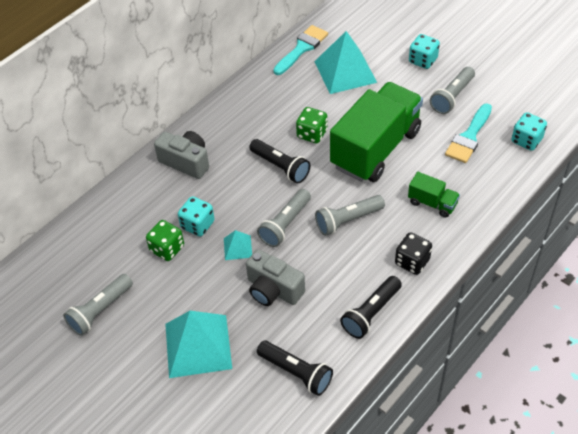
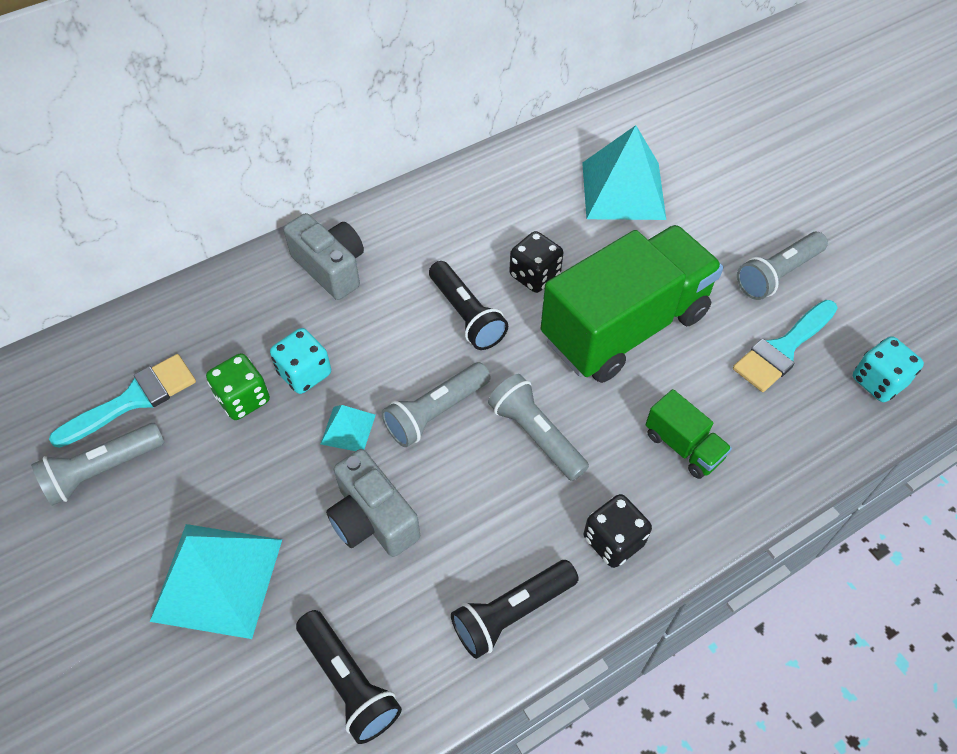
camera: 15 degrees right, 5 degrees up
turquoise brush [273,25,328,75] -> turquoise brush moved to [49,354,196,448]
green dice [296,107,327,144] -> black dice [509,231,563,293]
grey flashlight [315,195,385,236] -> grey flashlight turned 60 degrees clockwise [488,374,589,481]
turquoise dice [409,34,440,69] -> none

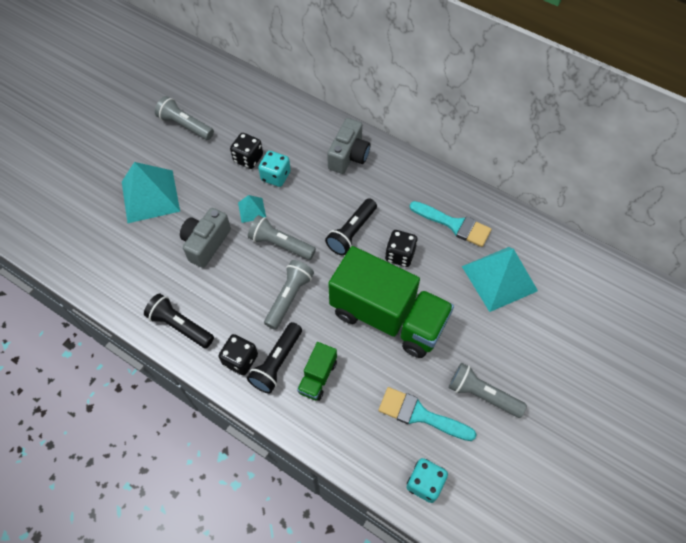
camera: 65 degrees right, 5 degrees up
turquoise brush [49,354,196,448] -> turquoise brush moved to [409,201,492,247]
green dice [206,353,270,420] -> black dice [230,133,263,169]
black flashlight [296,610,402,744] -> black flashlight moved to [247,322,302,394]

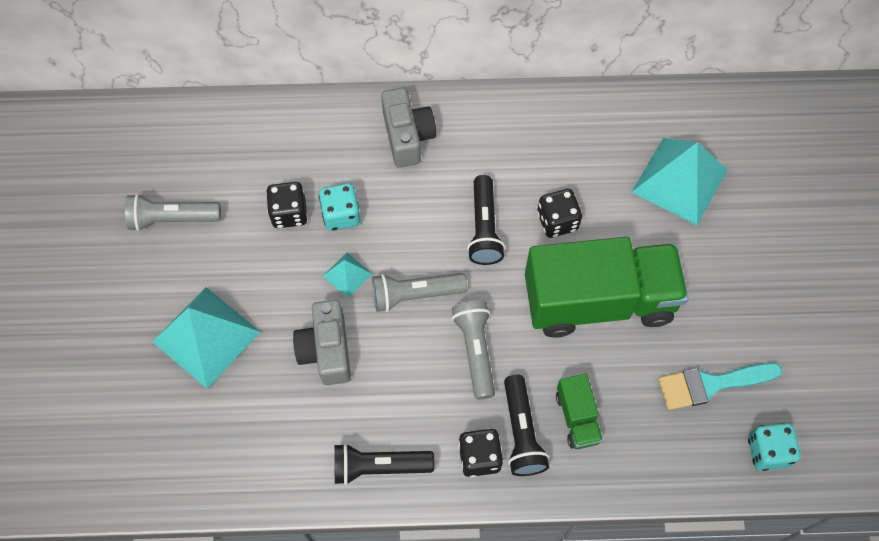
camera: 35 degrees left, 5 degrees up
turquoise brush [409,201,492,247] -> none
grey flashlight [449,363,527,418] -> none

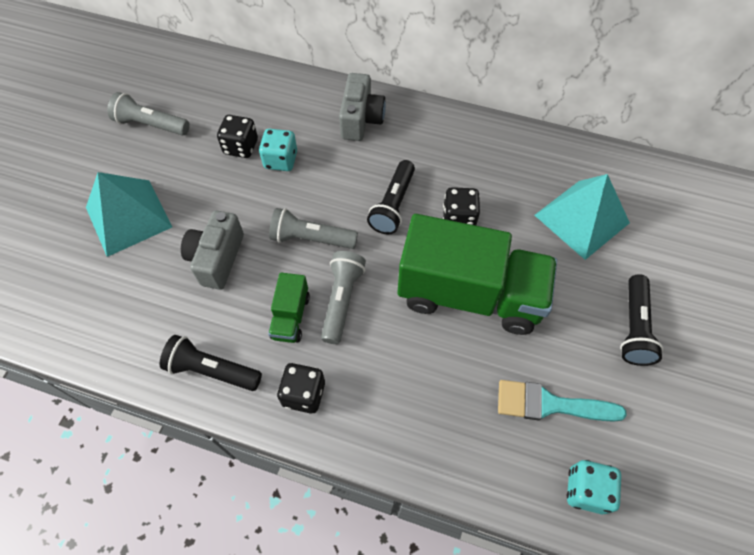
camera: 20 degrees right, 5 degrees down
turquoise pyramid [323,252,372,298] -> none
black flashlight [504,375,549,476] -> black flashlight moved to [620,275,663,366]
green truck [556,374,603,449] -> green truck moved to [268,273,310,343]

